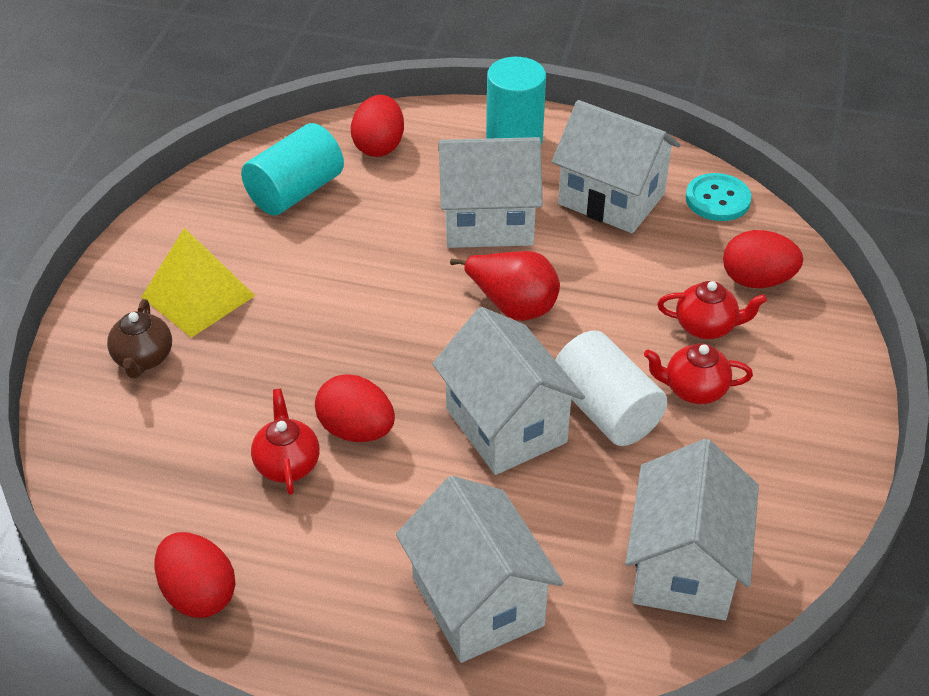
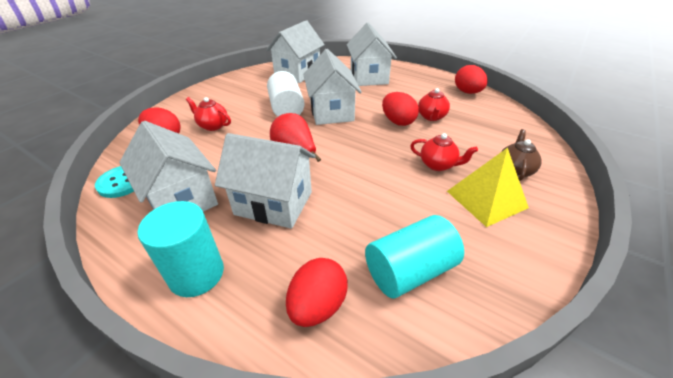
camera: 160 degrees left, 5 degrees down
red teapot [644,343,753,404] -> red teapot moved to [410,133,478,171]

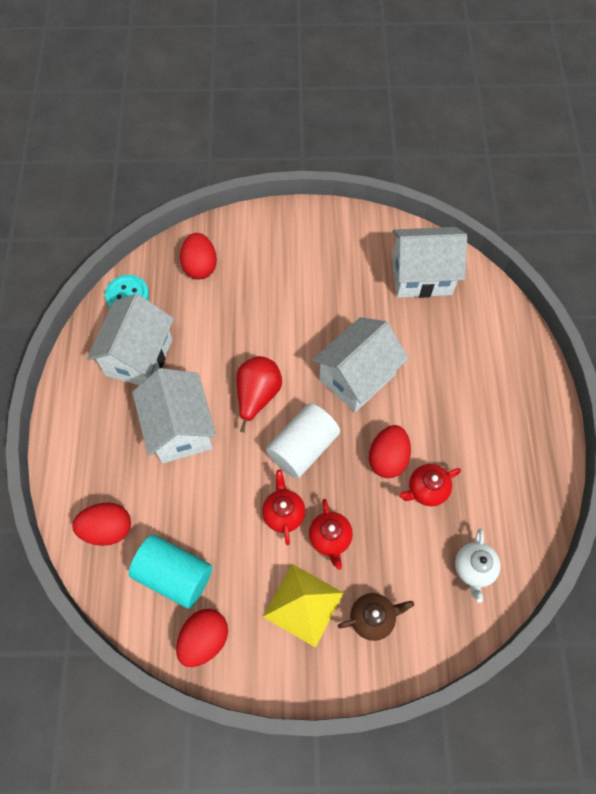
camera: 55 degrees right, 25 degrees up
turquoise cylinder [137,201,224,297] -> none
red teapot [186,97,231,131] -> red teapot moved to [262,470,305,545]
white cylinder [267,71,305,117] -> white cylinder moved to [266,403,340,479]
white house [347,22,397,86] -> none
red egg [455,65,488,94] -> red egg moved to [176,609,228,667]
none -> white teapot [455,529,501,603]

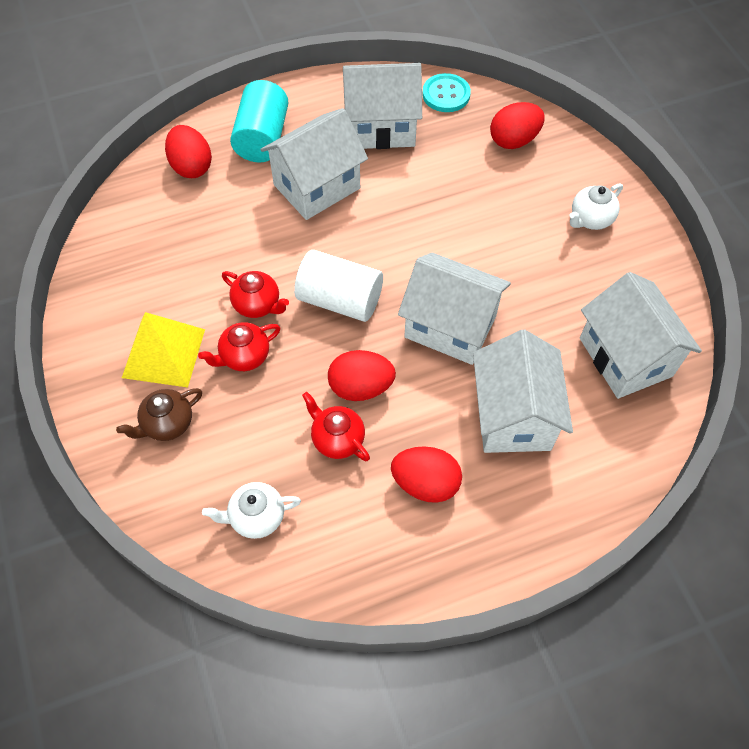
camera: 70 degrees right, 5 degrees down
turquoise cylinder [129,535,212,609] -> turquoise cylinder moved to [230,80,289,163]
red egg [176,609,228,667] -> red egg moved to [391,446,462,503]
red pear [236,356,282,432] -> none
red teapot [262,470,305,545] -> red teapot turned 60 degrees clockwise [222,271,289,318]
brown teapot [338,593,414,641] -> brown teapot turned 90 degrees clockwise [116,388,202,441]
none -> white house [473,330,573,453]
none -> white teapot [569,183,623,230]

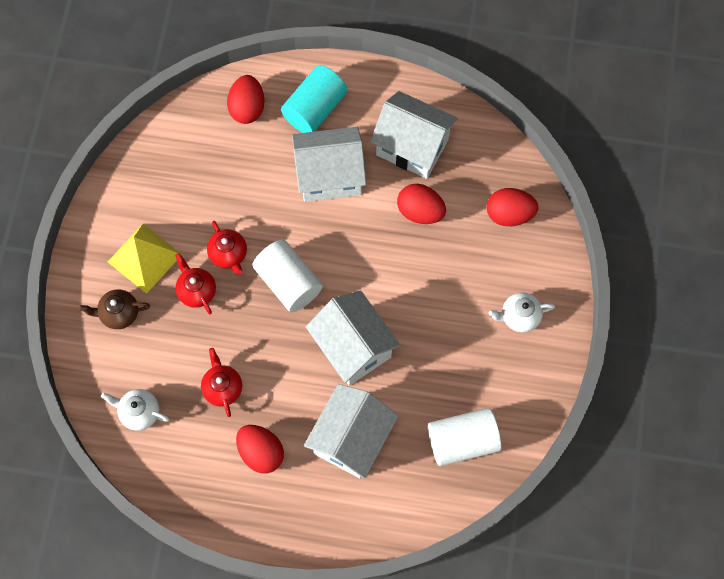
camera: 30 degrees right, 10 degrees up
red teapot [198,322,280,371] -> red teapot turned 60 degrees clockwise [175,253,216,314]
red egg [328,350,396,401] -> red egg moved to [397,184,446,224]
turquoise button [422,73,471,112] -> none
white house [580,272,702,399] -> white cylinder [428,408,501,466]

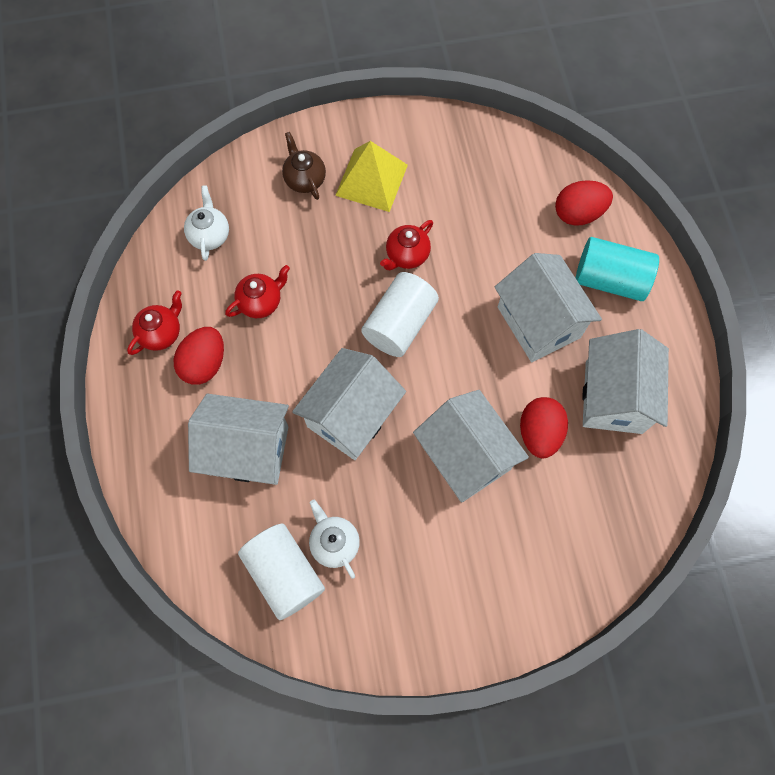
camera: 70 degrees right, 0 degrees up
red teapot [175,253,216,314] -> red teapot moved to [127,291,182,355]
red egg [487,188,539,226] -> none
white teapot [489,292,555,332] -> white teapot moved to [309,500,360,579]
none -> white house [413,390,529,503]

